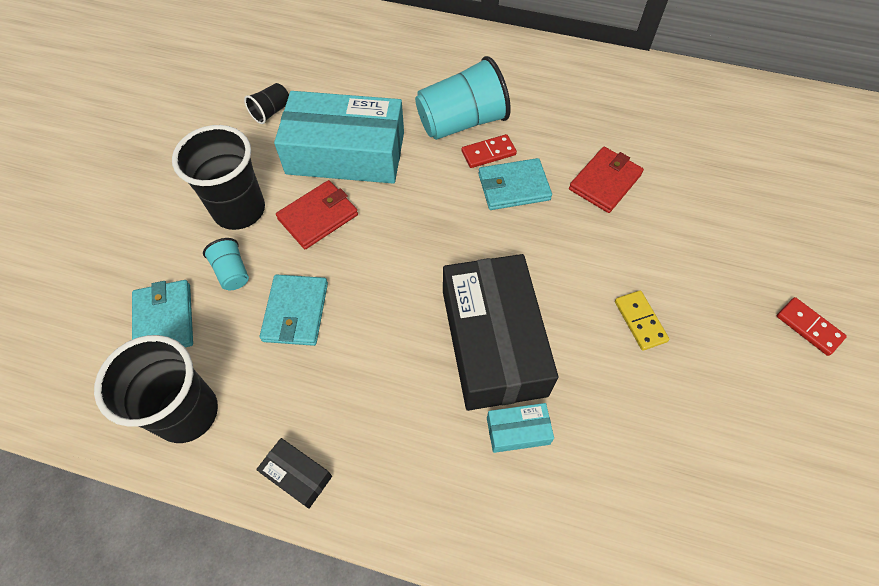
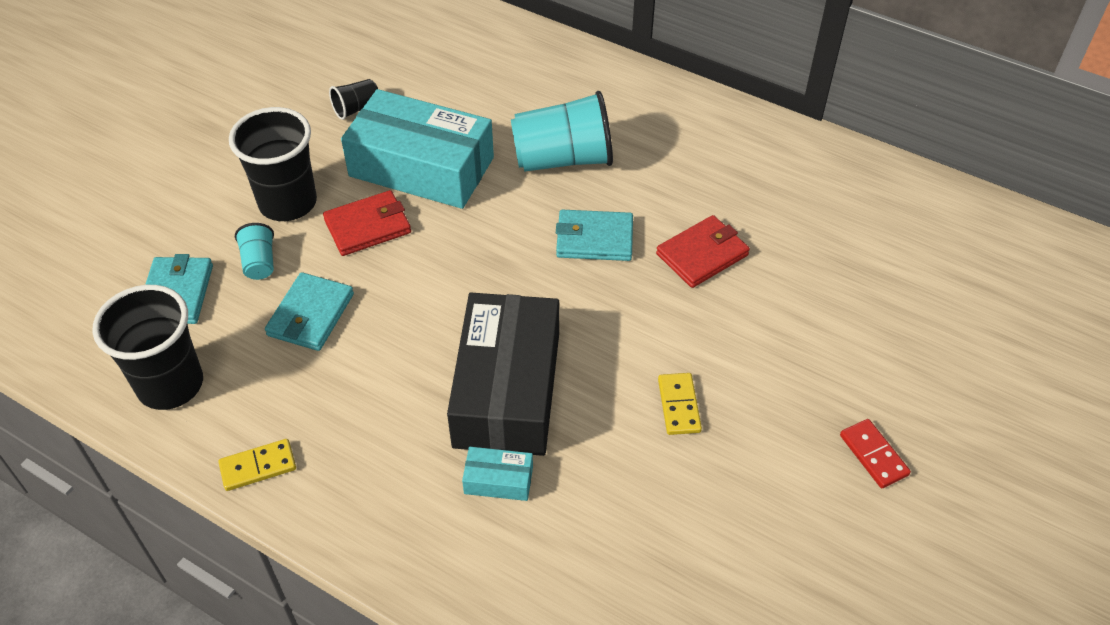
camera: 15 degrees right, 10 degrees down
black box [256,438,332,509] -> yellow domino [218,439,296,491]
red domino [461,134,517,168] -> none

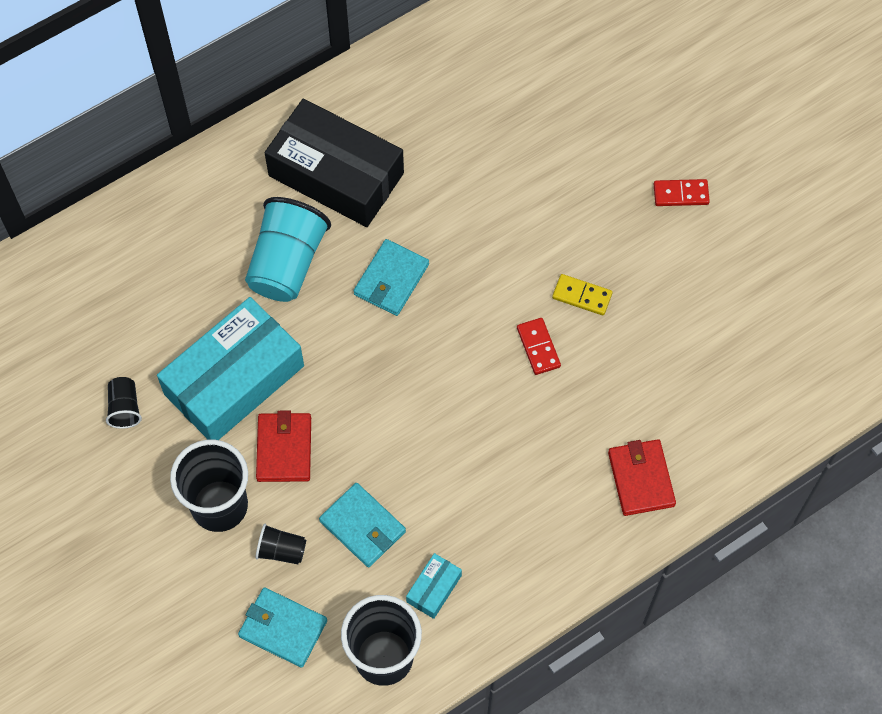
camera: 65 degrees left, 15 degrees up
yellow domino [218,439,296,491] -> none
turquoise cup [235,223,274,280] -> black cup [255,524,306,564]
black box [447,293,559,456] -> black box moved to [265,99,404,227]
turquoise box [462,447,533,501] -> turquoise box moved to [406,553,462,619]
red wallet [656,215,750,288] -> red wallet moved to [608,439,676,516]
none -> red domino [517,318,561,375]

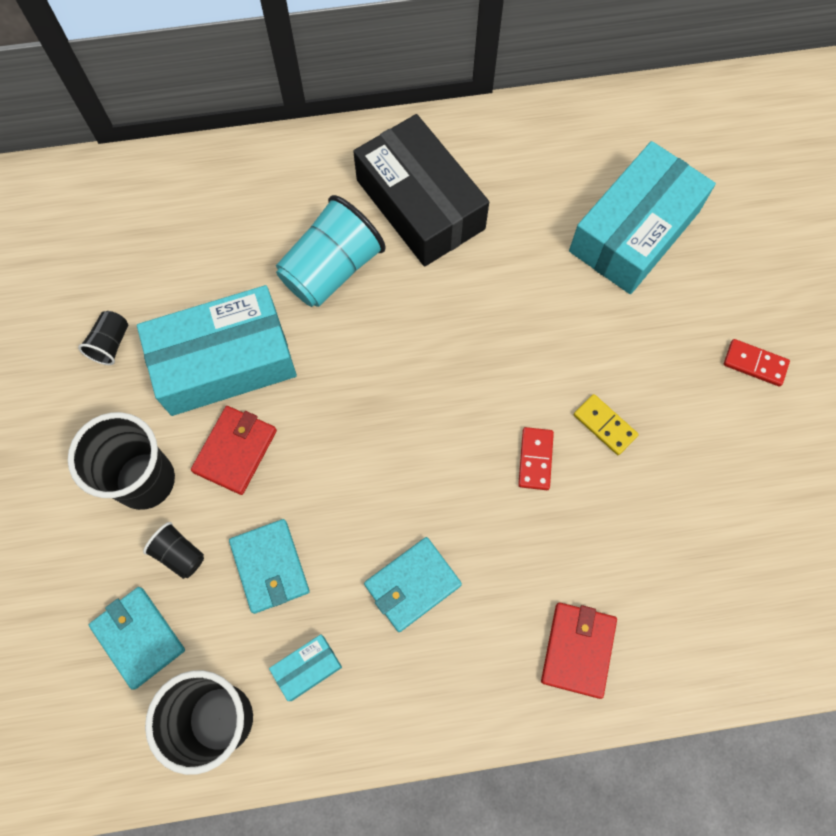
camera: 25 degrees right, 5 degrees up
turquoise wallet [353,239,429,316] -> turquoise wallet moved to [364,537,462,632]
none -> turquoise box [569,141,716,294]

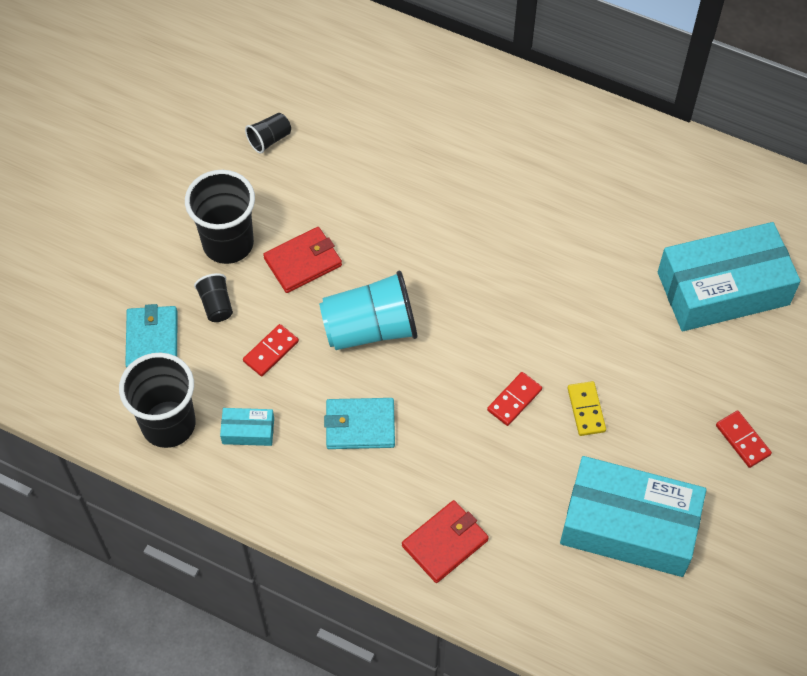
camera: 35 degrees right, 10 degrees down
turquoise box [137,285,297,416] -> turquoise box moved to [560,456,706,577]
turquoise wallet [229,519,310,614] -> red domino [243,324,299,376]
turquoise cup [276,195,386,307] -> turquoise cup moved to [319,271,418,350]
black box [353,114,489,267] -> none

